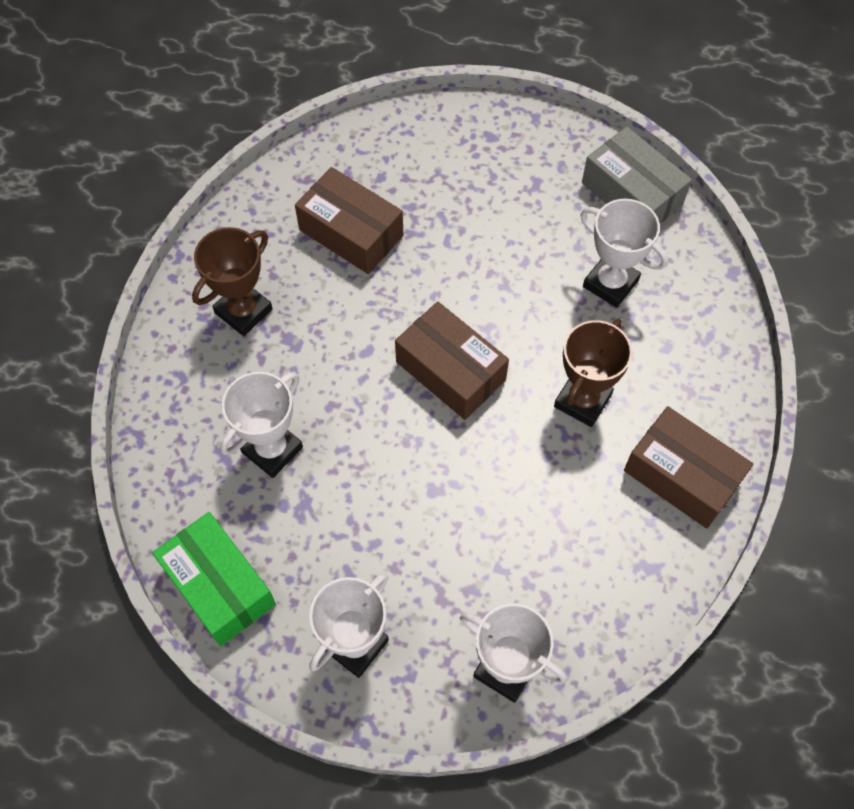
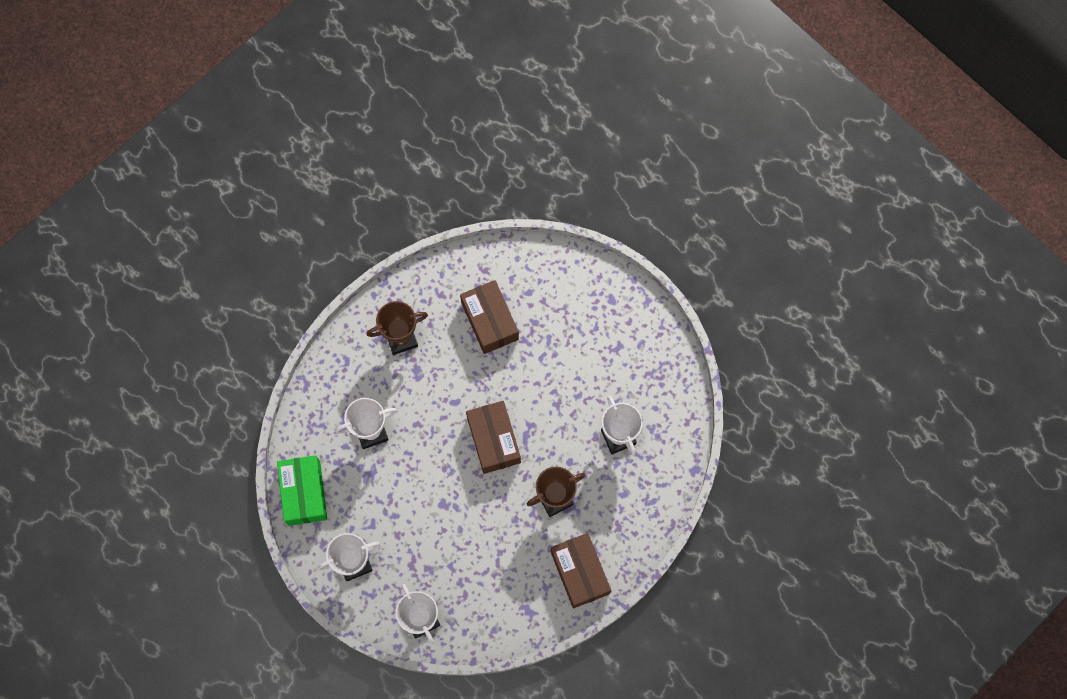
camera: 30 degrees right, 10 degrees up
grey box [582,127,692,223] -> none

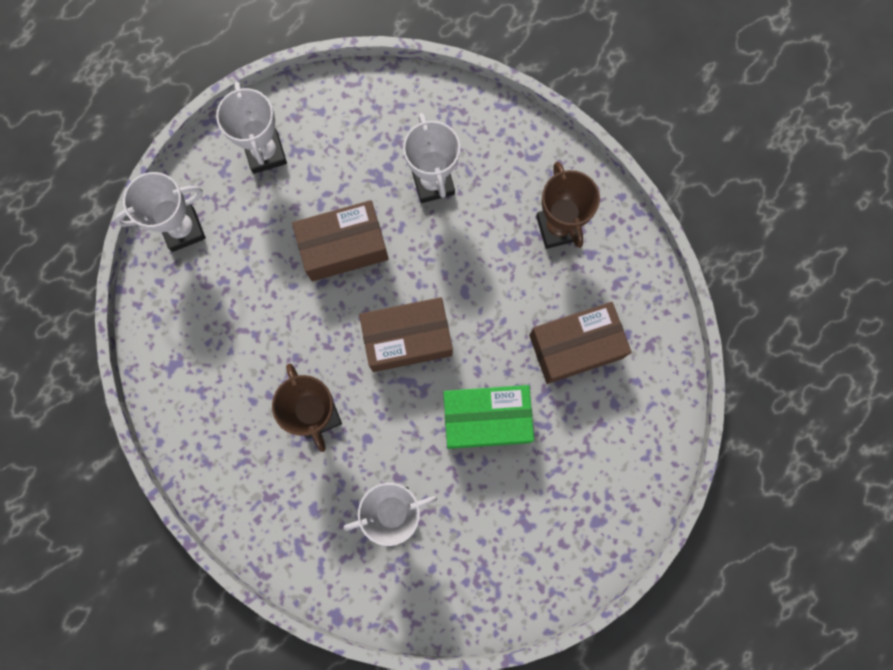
camera: 95 degrees right, 5 degrees up
green box [277,455,327,526] -> green box moved to [444,385,534,449]
brown box [551,533,611,609] -> brown box moved to [292,200,389,281]

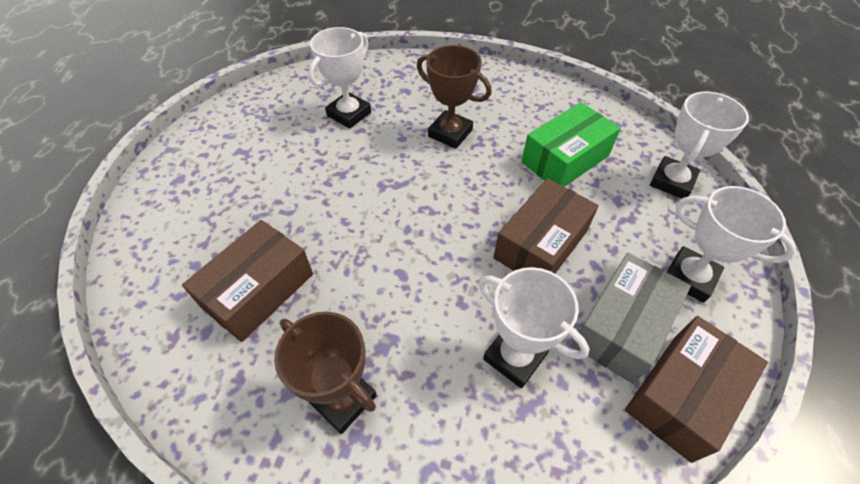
camera: 145 degrees right, 25 degrees down
brown box [359,297,453,372] -> brown box moved to [625,316,768,463]
green box [444,385,534,449] -> green box moved to [521,102,621,187]
none -> grey box [571,253,691,384]

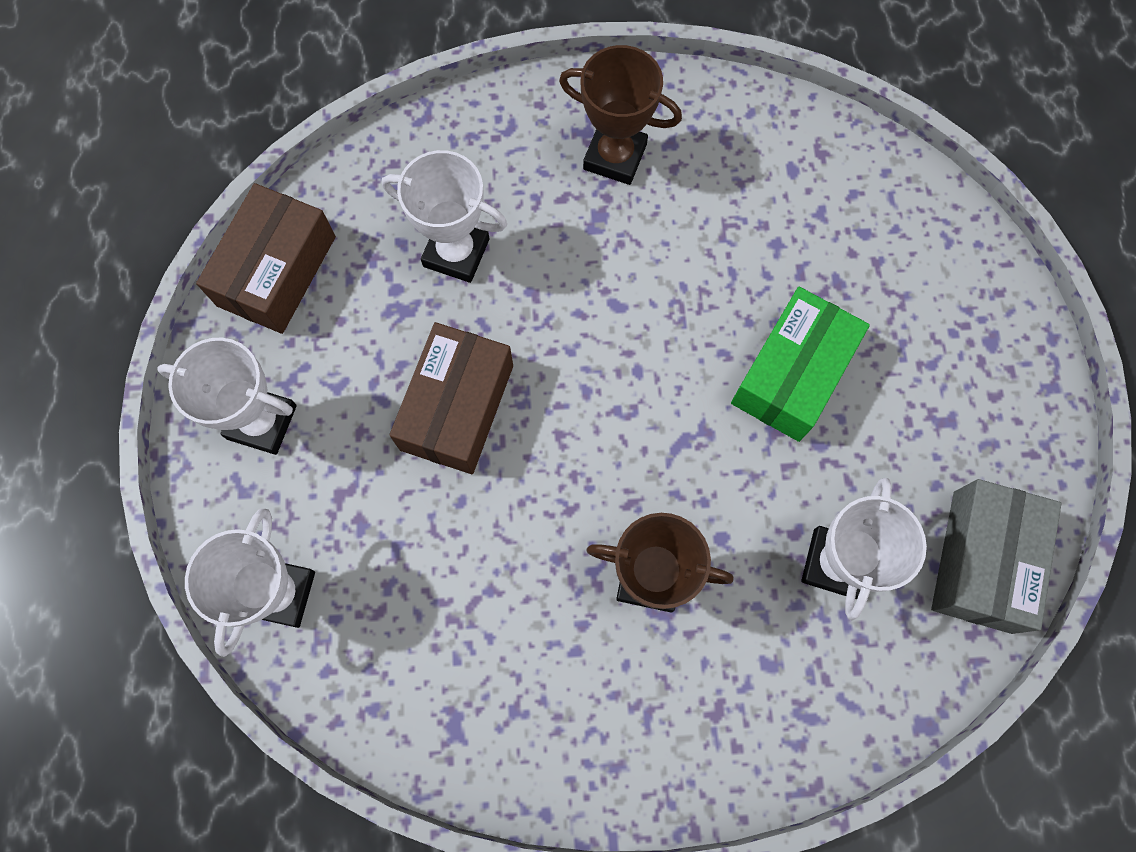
camera: 160 degrees right, 20 degrees up
brown box [182,220,313,342] -> none
green box [521,102,621,187] -> green box moved to [731,287,870,442]
grey box [571,253,691,384] -> grey box moved to [931,479,1062,634]

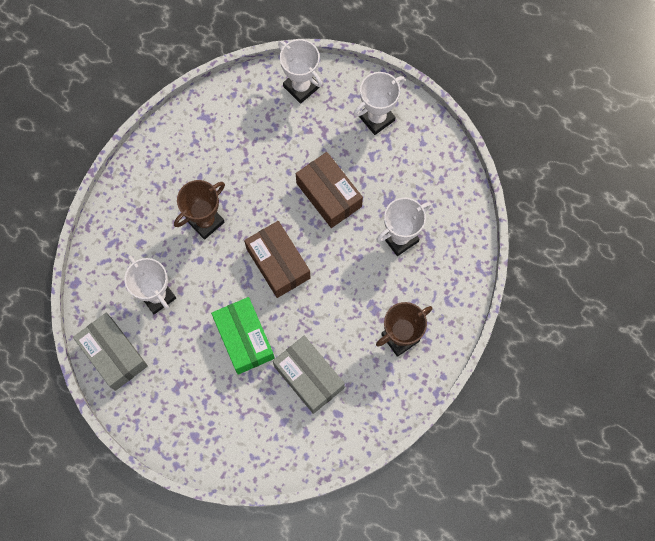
camera: 125 degrees right, 0 degrees up
brown box [196,183,336,334] -> brown box moved to [244,221,311,298]
none -> grey box [273,336,345,414]

